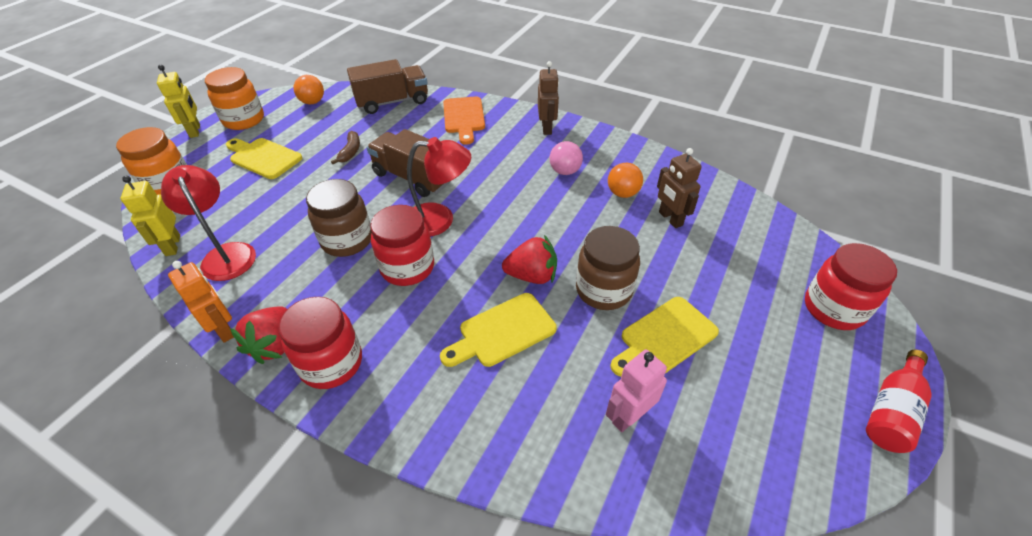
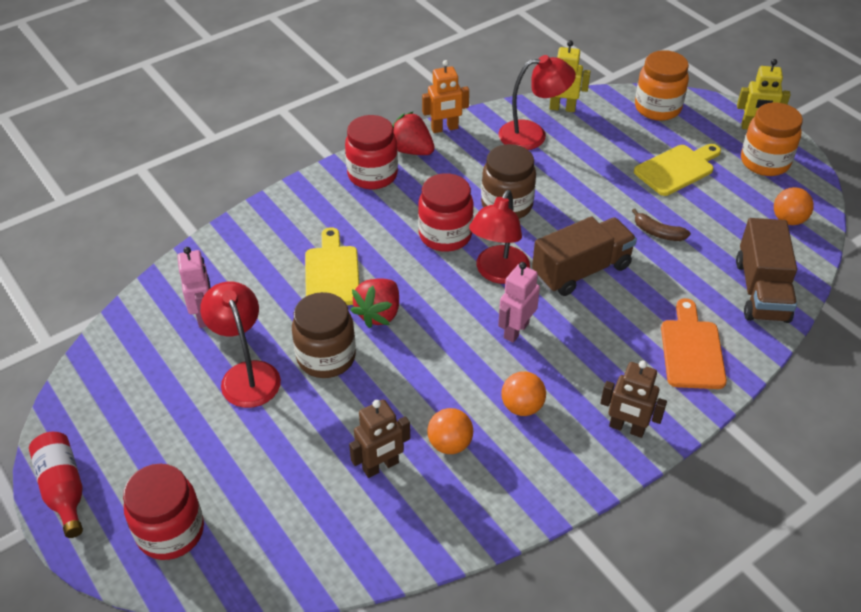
camera: 115 degrees right, 0 degrees up
orange cutting board [443,97,485,145] -> orange cutting board turned 75 degrees clockwise [661,298,727,389]
pink ball [550,141,583,175] -> orange ball [501,371,546,416]
yellow cutting board [610,297,719,377] -> red lamp [200,281,281,408]
brown robot [657,148,702,228] -> brown robot turned 150 degrees clockwise [349,400,410,478]
none -> pink robot [498,262,540,343]

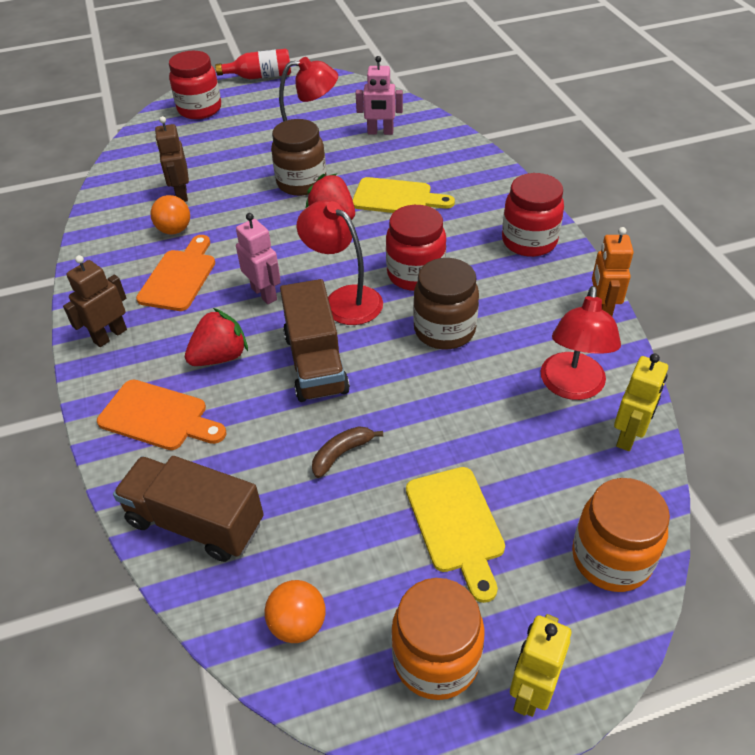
camera: 110 degrees right, 0 degrees up
red strawberry [393,111,435,155] -> red strawberry moved to [185,308,248,366]
orange ball [501,371,546,416] -> orange cutting board [136,235,215,311]

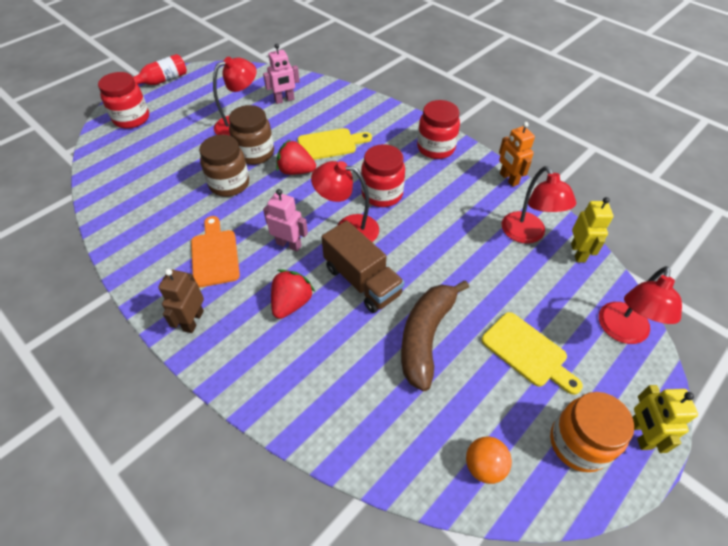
camera: 30 degrees left, 5 degrees up
orange cutting board [97,380,227,450] -> none
brown truck [113,456,264,562] -> none
orange ball [151,195,190,235] -> none
brown robot [155,116,189,202] -> none
brown banana [312,426,383,478] -> brown banana [401,280,469,391], size x2.15
brown jar [413,258,479,349] -> brown jar moved to [199,135,249,197]
orange jar [572,478,670,592] -> red lamp [599,266,682,344]

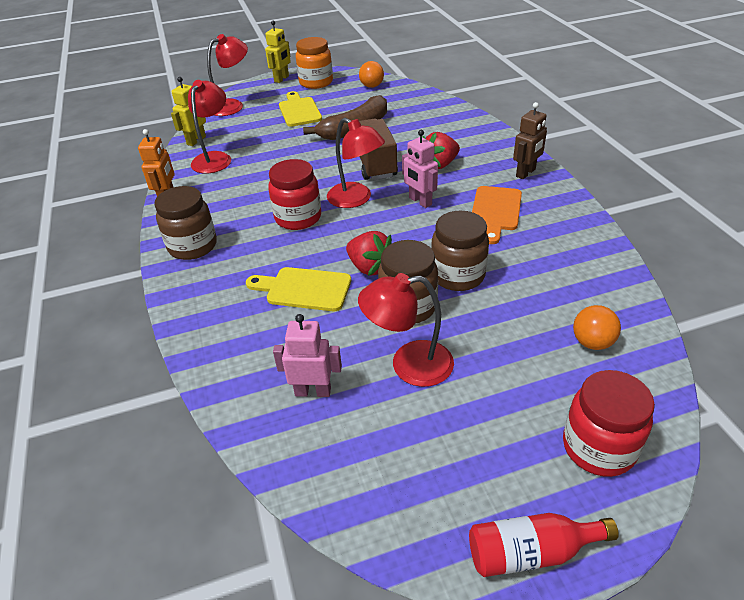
camera: 150 degrees left, 10 degrees down
red jar [417,100,460,159] -> brown jar [154,186,217,260]
none -> orange ball [573,305,621,350]

